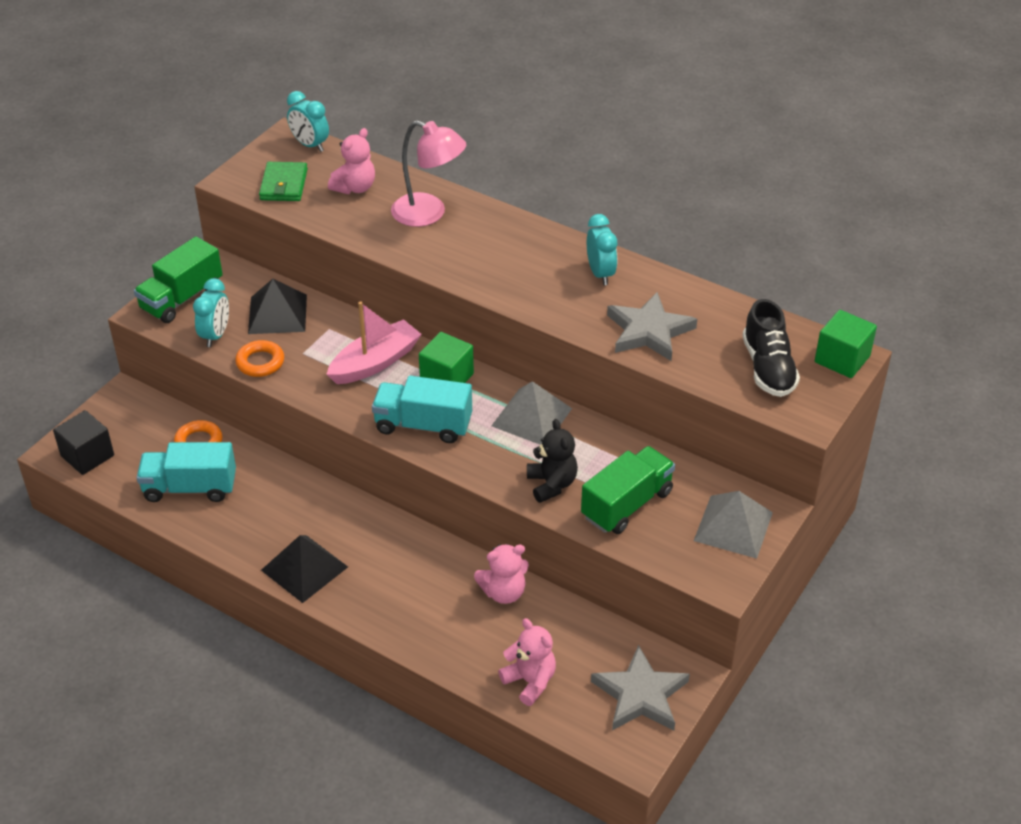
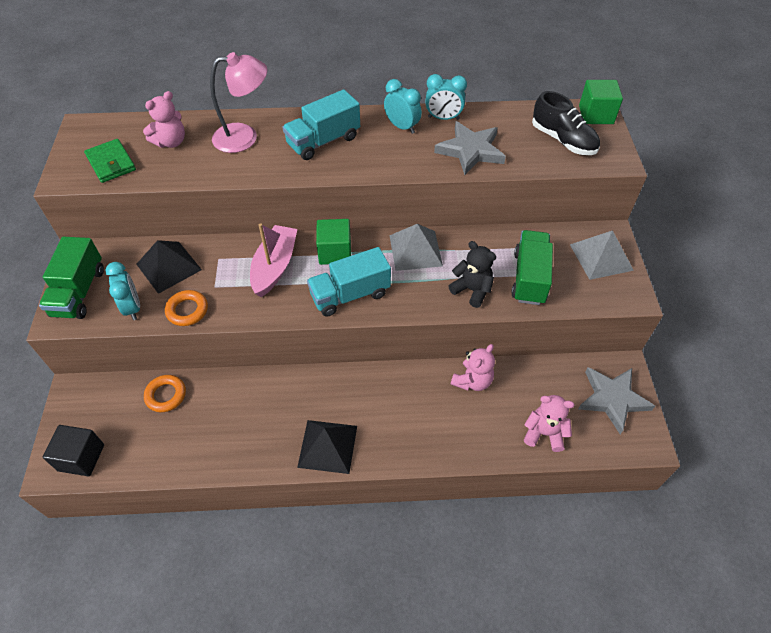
camera: 35 degrees left, 10 degrees up
turquoise truck [136,442,236,502] -> turquoise truck moved to [283,89,360,160]
turquoise clock [287,91,329,152] -> turquoise clock moved to [425,74,467,120]
pink teddy bear [328,128,375,194] -> pink teddy bear turned 45 degrees clockwise [143,91,185,148]

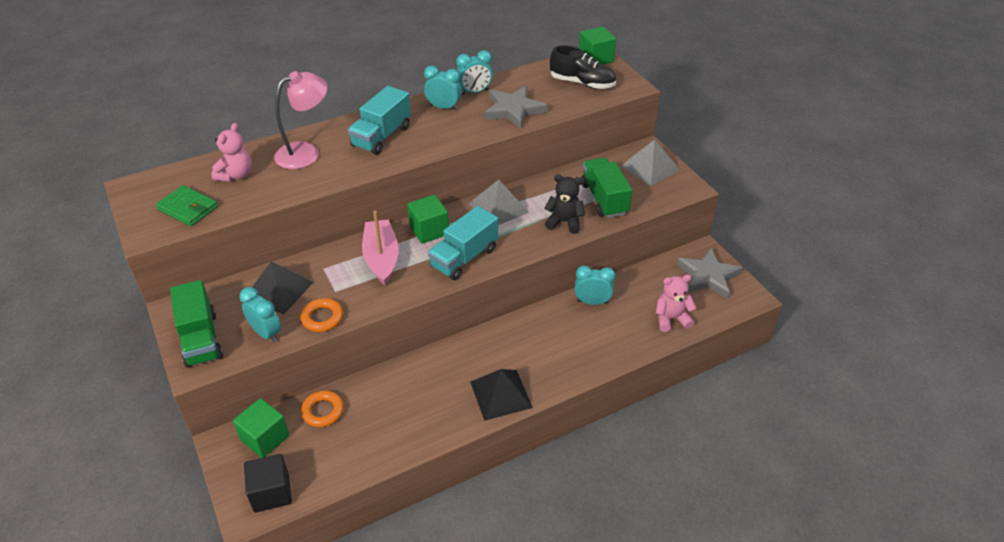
camera: 25 degrees left, 10 degrees down
pink teddy bear [451,344,495,391] -> turquoise clock [575,265,615,305]
none -> green cube [233,398,289,458]

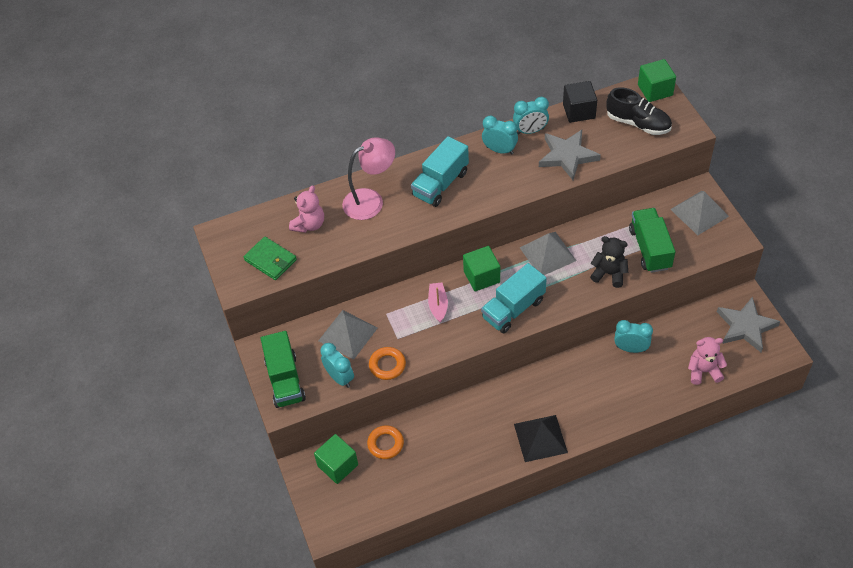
camera: 10 degrees right, 10 degrees up
black cube [244,454,292,513] -> black cube moved to [563,81,597,123]
black pyramid [252,261,313,314] -> grey pyramid [318,310,378,360]
pink boat [362,211,399,285] -> pink boat [428,283,448,323], size x0.60

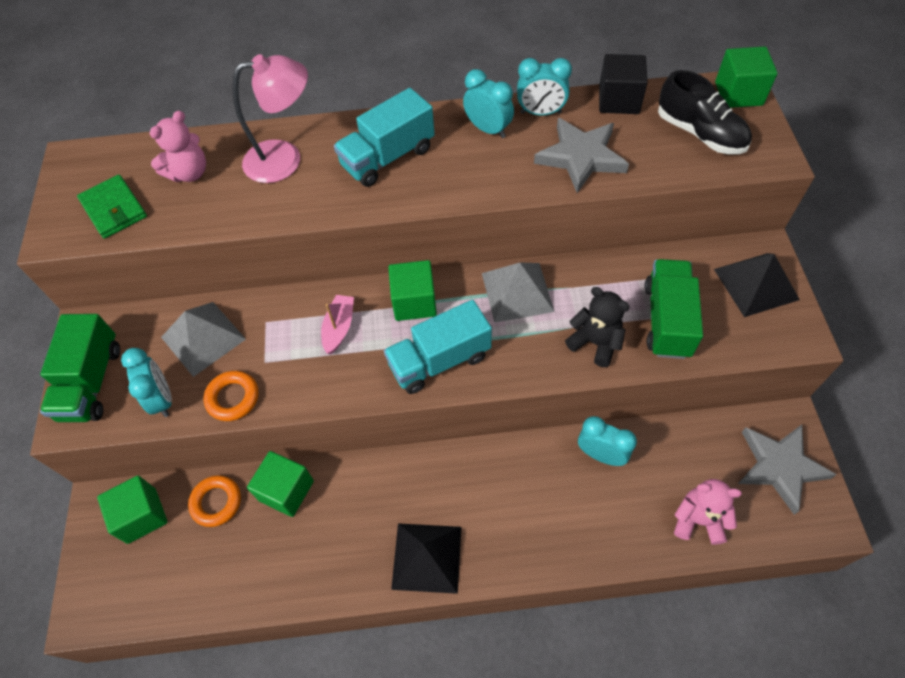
camera: 15 degrees right, 5 degrees up
grey pyramid [670,191,729,236] -> black pyramid [714,253,800,317]
none -> green cube [247,451,314,517]

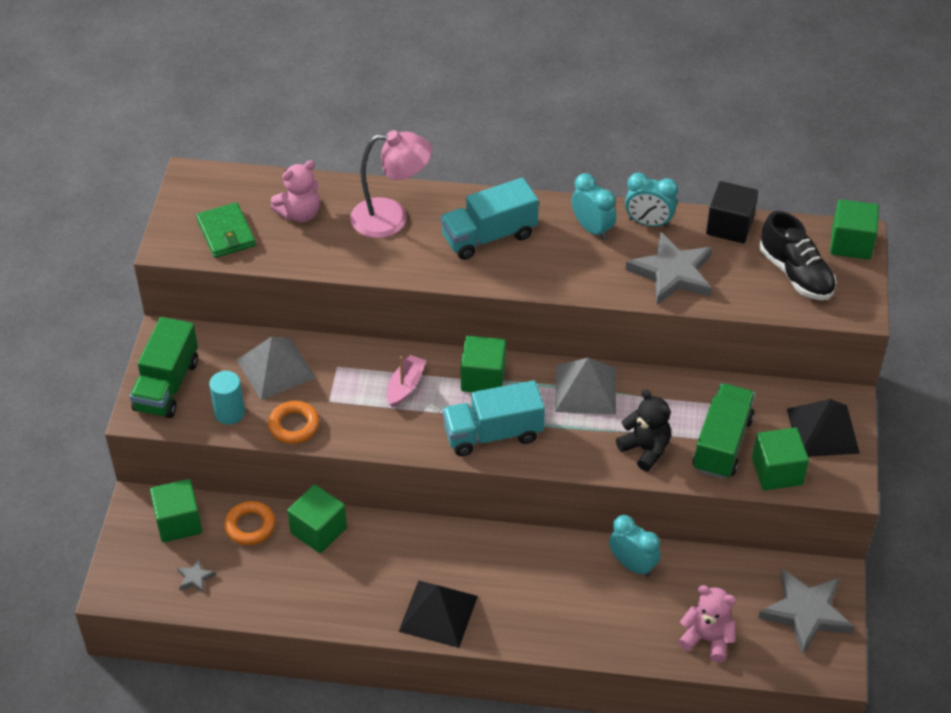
camera: 10 degrees right, 10 degrees down
turquoise clock [121,348,172,417] -> turquoise cylinder [209,371,245,425]
none -> grey star [177,559,216,593]
none -> green cube [752,428,809,490]

